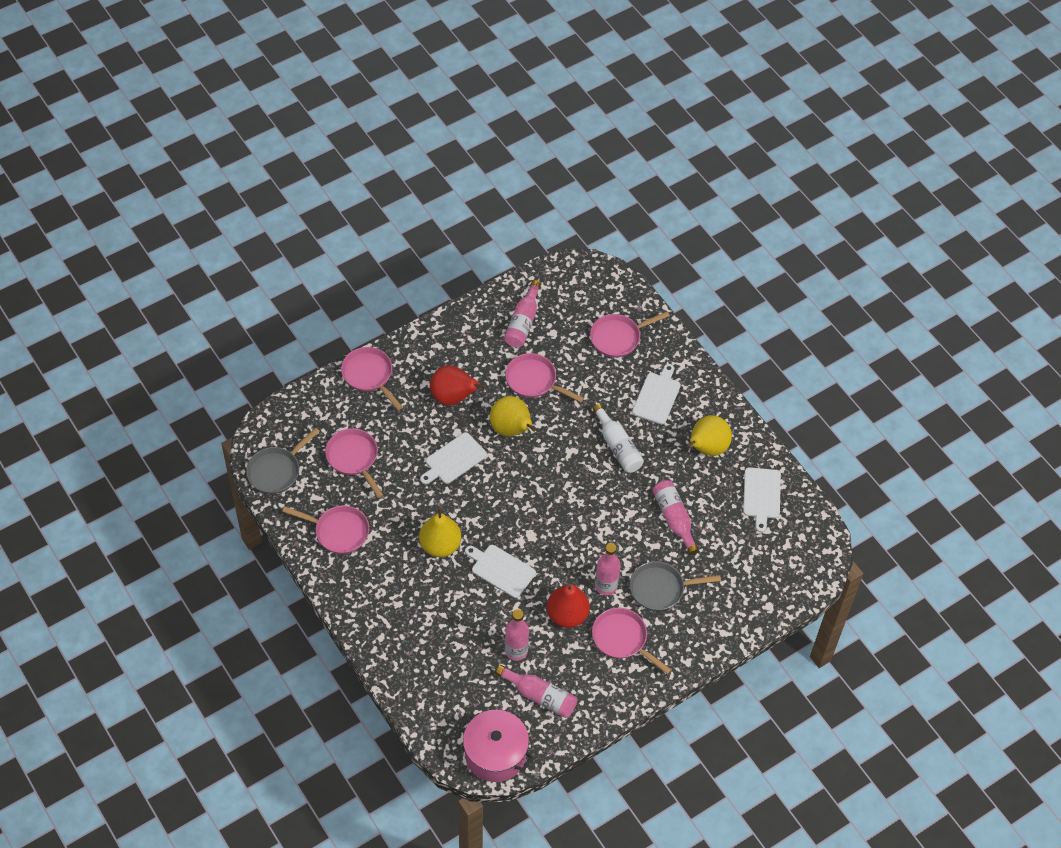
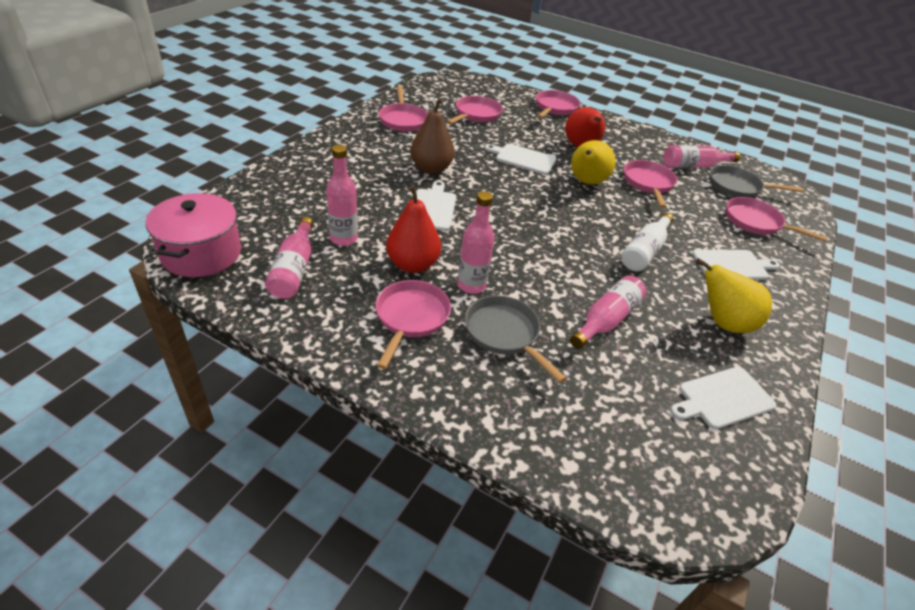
camera: 60 degrees right, 15 degrees down
grey pan [246,427,320,494] -> grey pan moved to [709,165,804,198]
yellow pear [419,507,461,557] -> brown pear [410,98,454,174]

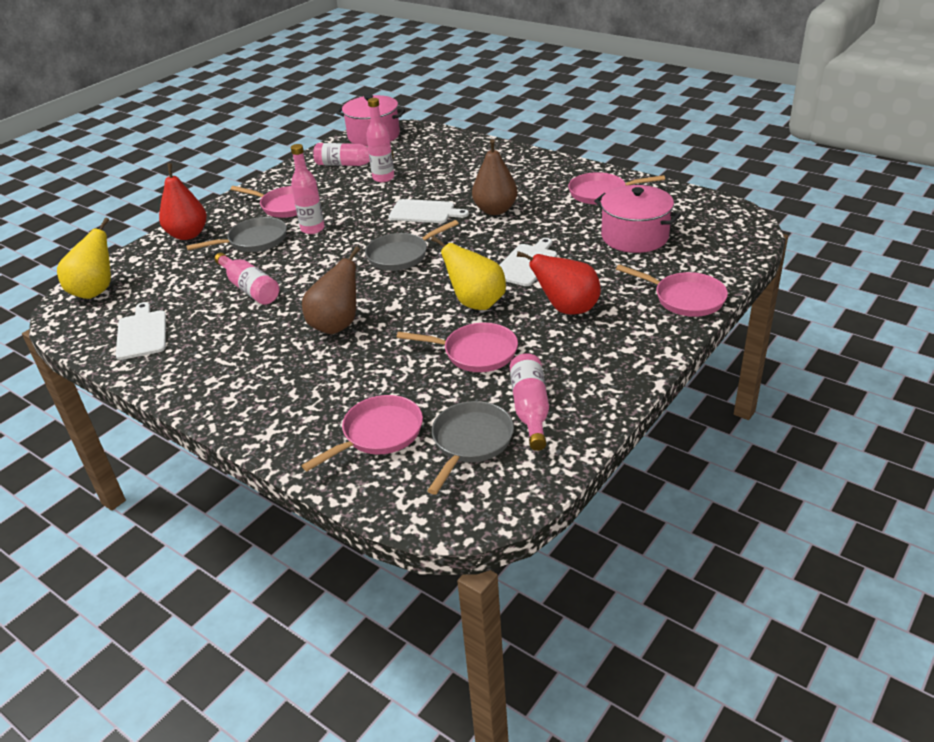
camera: 105 degrees right, 5 degrees down
red pear [386,186,441,273] -> red pear moved to [159,163,207,240]
pink pan [447,96,503,124] -> pink pot [594,185,681,253]
white bottle [621,213,673,272] -> brown pear [302,246,360,334]
white cutting board [692,249,780,280] -> none
yellow pear [696,258,772,333] -> yellow pear moved to [57,217,111,299]
none -> grey pan [365,220,459,271]

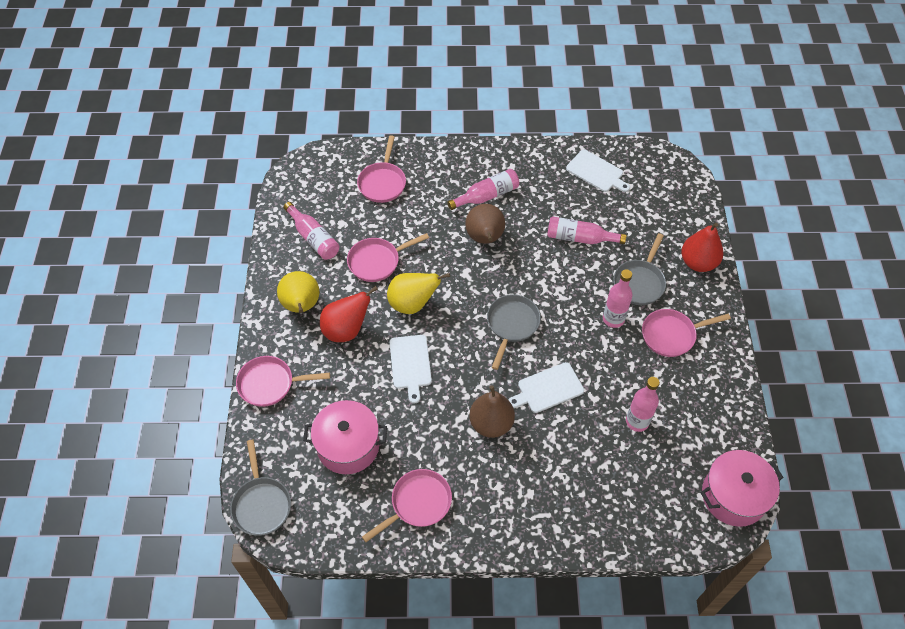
camera: 140 degrees right, 20 degrees up
yellow pear [57,217,111,299] -> yellow pear moved to [277,271,319,313]
pink bottle [313,143,394,166] -> pink bottle moved to [447,169,519,210]
grey pan [427,401,514,495] -> grey pan moved to [230,440,291,535]

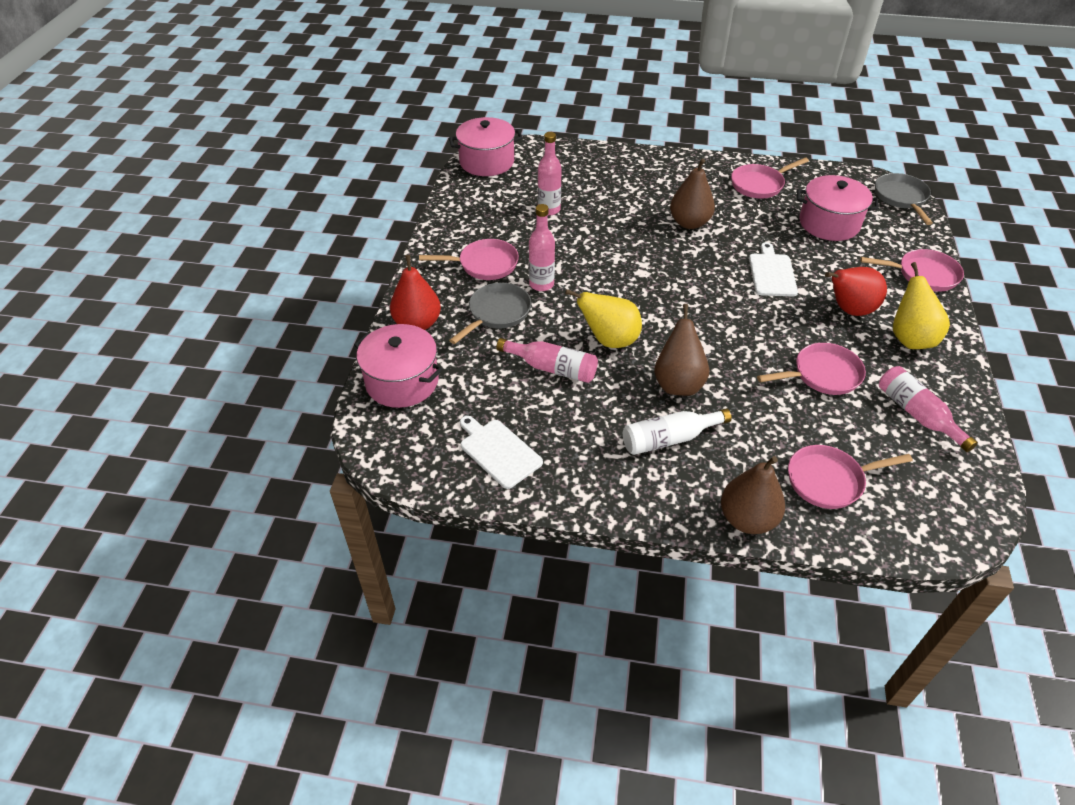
camera: 170 degrees left, 10 degrees down
pink pan [357,135,406,203] -> pink pan turned 120 degrees counterclockwise [788,445,913,509]
yellow pear [387,273,450,314] -> yellow pear moved to [565,289,642,348]
pink bottle [447,169,519,210] -> white bottle [623,408,732,455]
grey pan [487,294,541,370] -> none
white cutting board [508,362,584,413] -> none
none -> pink pot [354,324,443,408]
none -> brown pear [721,456,785,534]

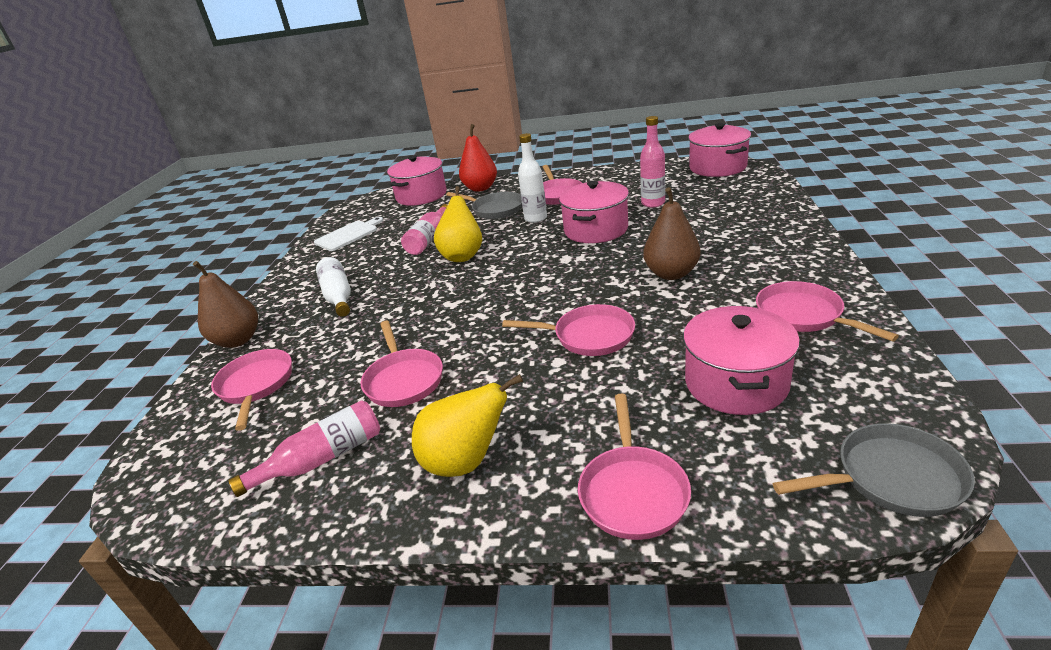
camera: 90 degrees right, 15 degrees down
pink bottle [529,204,555,291] -> white bottle [518,133,547,223]
brown pear [654,304,709,396] -> none
white cutting board [749,242,798,296] -> pink pan [502,304,635,356]
red pear [825,267,887,316] -> none
none -> pink pot [559,181,629,243]

